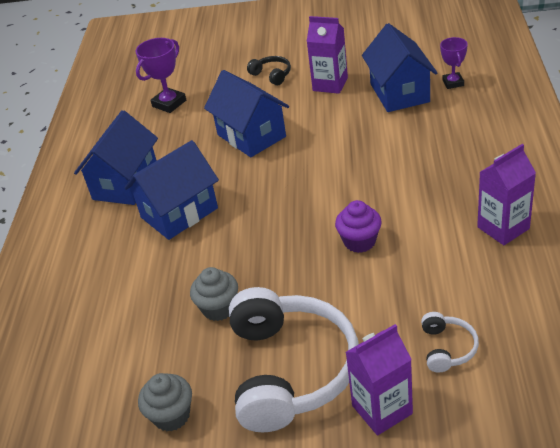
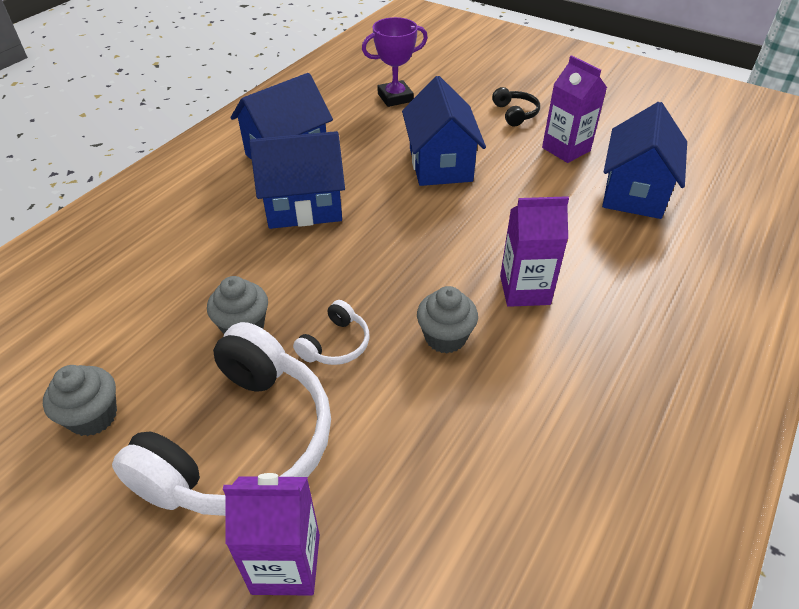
camera: 25 degrees right, 5 degrees up
purple cupcake [335,200,382,253] -> grey cupcake [417,286,478,353]
white headphones [421,312,479,372] -> white headphones moved to [293,300,370,365]
purple trophy [440,37,468,89] -> none
purple carton [477,144,536,245] -> purple carton moved to [500,196,569,307]

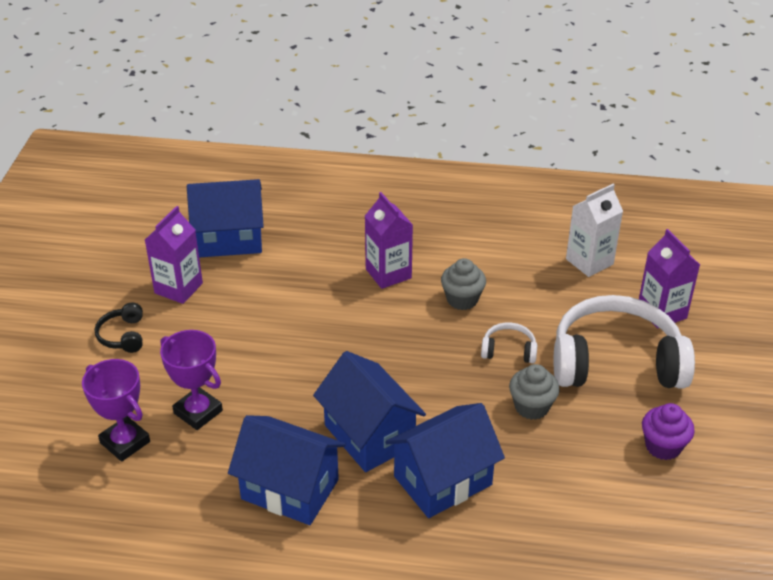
camera: 115 degrees left, 5 degrees down
grey cupcake [43,365,117,436] -> purple cupcake [642,403,695,460]
blue house [402,76,486,186] -> blue house moved to [385,403,505,518]
black headphones [492,87,540,126] -> black headphones turned 60 degrees counterclockwise [95,303,143,353]
none -> purple trophy [160,330,223,430]
none -> white carton [566,184,623,277]

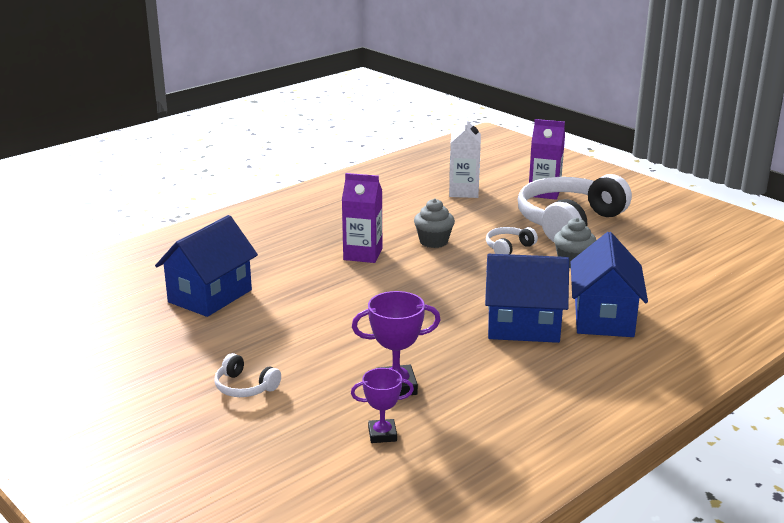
camera: 50 degrees left, 15 degrees down
purple trophy [82,359,150,462] -> purple trophy [351,368,414,443], size x0.66
black headphones [95,303,143,353] -> white headphones [214,353,281,397]
purple carton [145,206,203,304] -> none
blue house [228,415,346,525] -> none
purple cupcake [642,403,695,460] -> none

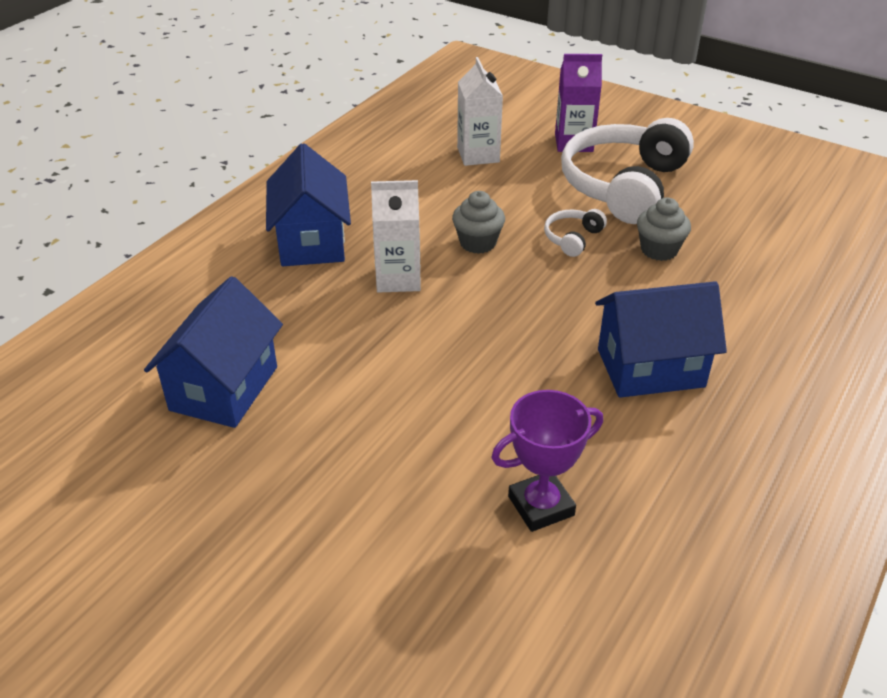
camera: 15 degrees left, 15 degrees up
white headphones [214,353,281,397] -> none
purple carton [342,173,382,263] -> white carton [371,180,421,293]
purple trophy [351,368,414,443] -> none
blue house [571,232,648,337] -> blue house moved to [266,143,351,266]

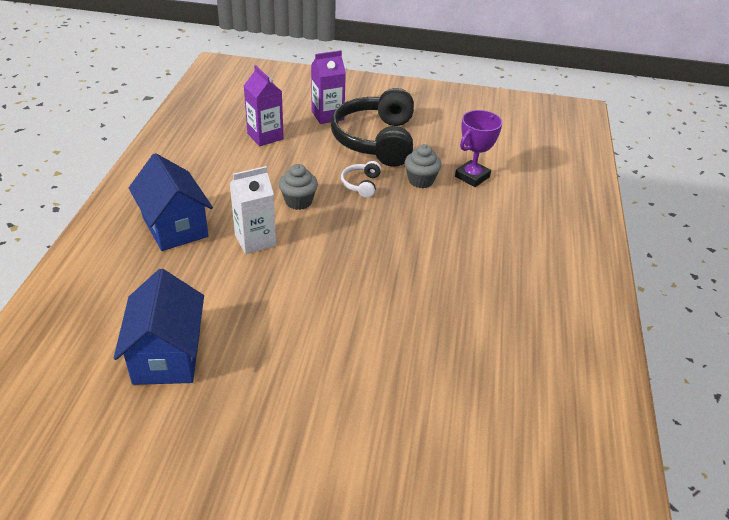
camera: 25 degrees left, 0 degrees up
white carton [457,57,503,166] -> purple carton [244,65,284,146]
purple trophy [491,390,603,532] -> purple trophy moved to [455,110,503,187]
white headphones [561,118,694,224] -> black headphones [331,88,414,167]
blue house [595,281,727,398] -> none

